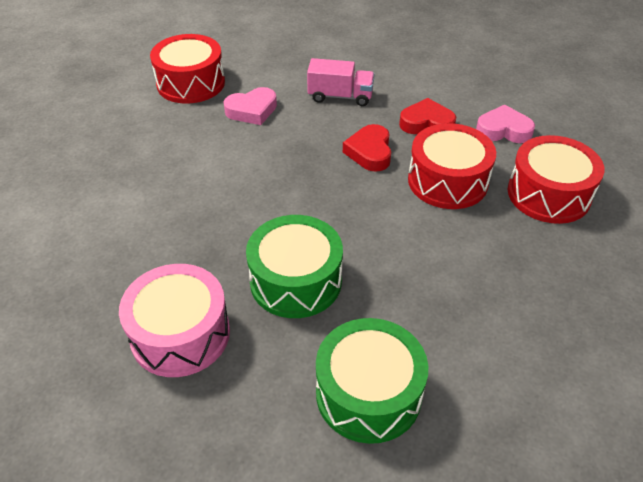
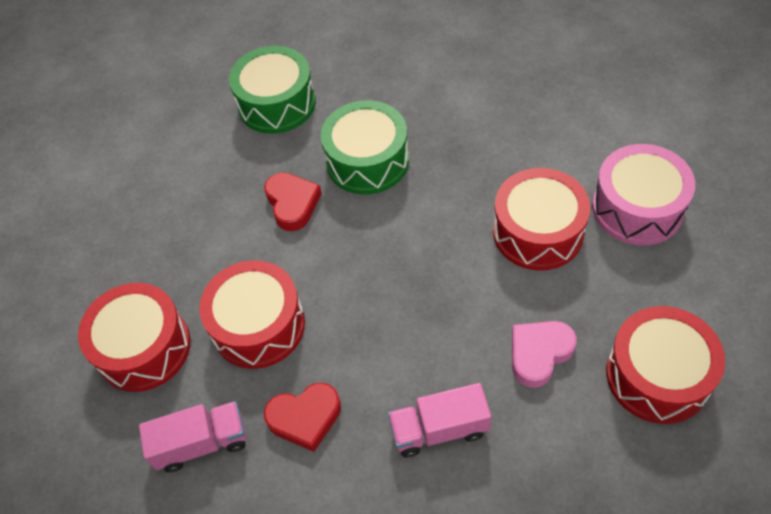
camera: 165 degrees right, 10 degrees up
pink drum [119,264,230,377] -> pink drum moved to [592,144,695,245]
red heart [343,124,391,172] -> red heart moved to [264,172,322,231]
pink heart [476,105,535,143] -> pink truck [139,401,246,472]
none -> red drum [493,168,590,271]

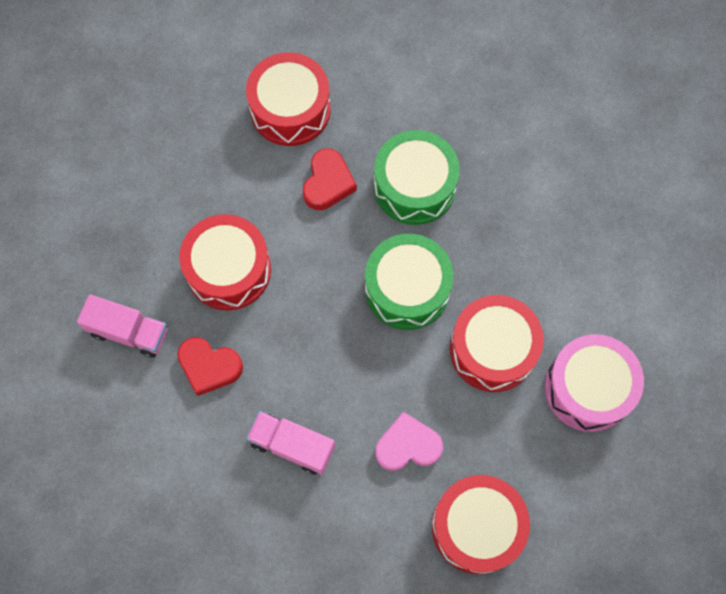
camera: 30 degrees right, 15 degrees up
red drum [78,283,190,392] -> red drum moved to [246,52,331,146]
green drum [229,46,316,134] -> green drum moved to [365,234,453,330]

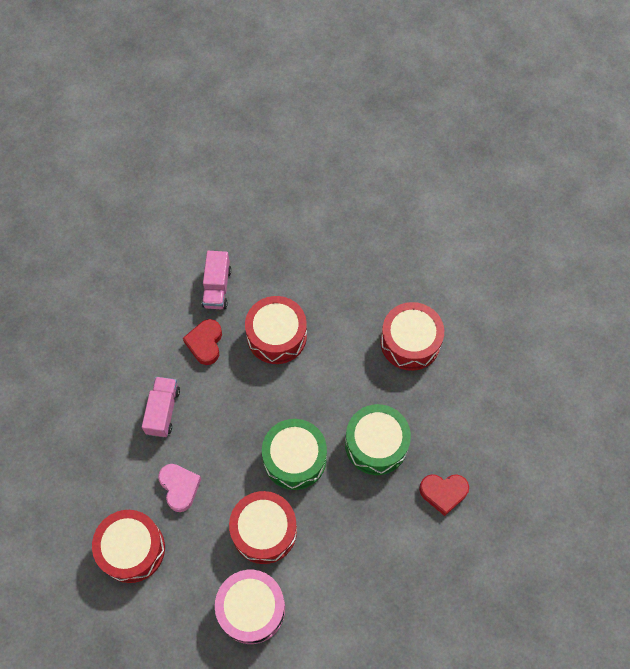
camera: 75 degrees right, 5 degrees down
red heart [303,148,357,210] -> red heart moved to [419,474,469,516]

